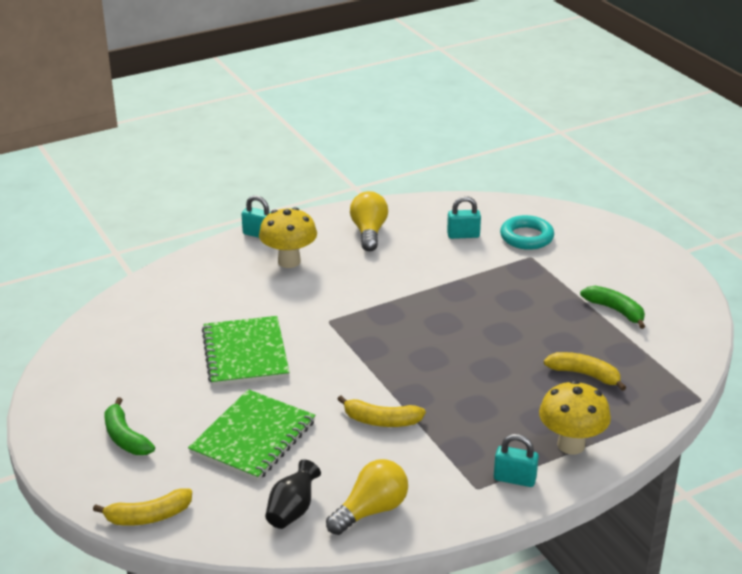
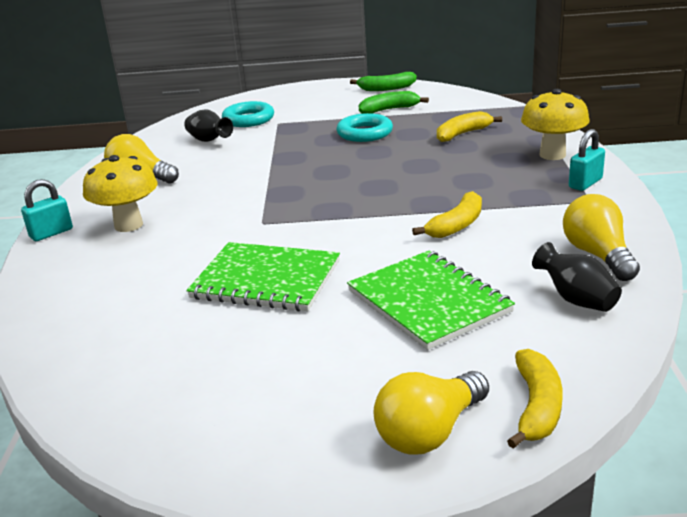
camera: 60 degrees left, 5 degrees down
green banana [104,397,155,455] -> green banana moved to [350,72,417,91]
turquoise padlock [447,196,481,239] -> black vase [184,109,233,142]
none -> turquoise ring [336,113,393,142]
none -> yellow light bulb [373,371,489,454]

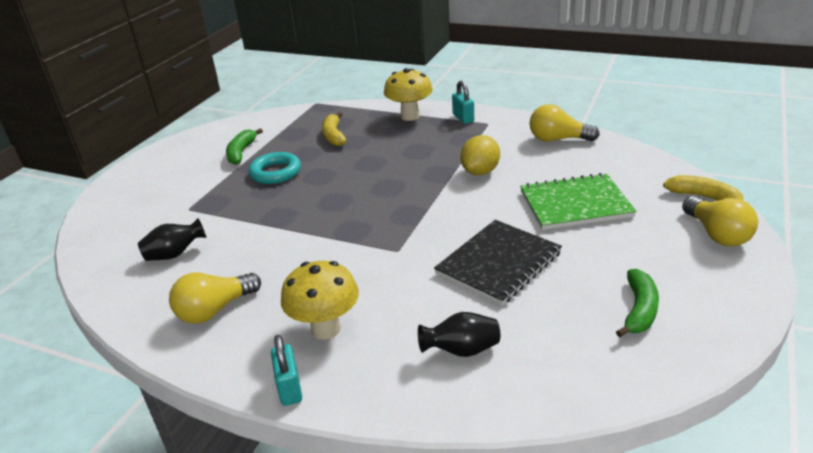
camera: 65 degrees left, 5 degrees up
green notebook [186,242,340,311] -> black notebook [434,220,562,305]
turquoise ring [222,101,274,127] -> none
green banana [350,72,417,91] -> green banana moved to [616,269,659,337]
yellow banana [412,191,482,238] -> yellow lemon [460,135,500,175]
black vase [532,242,622,312] -> black vase moved to [418,312,500,357]

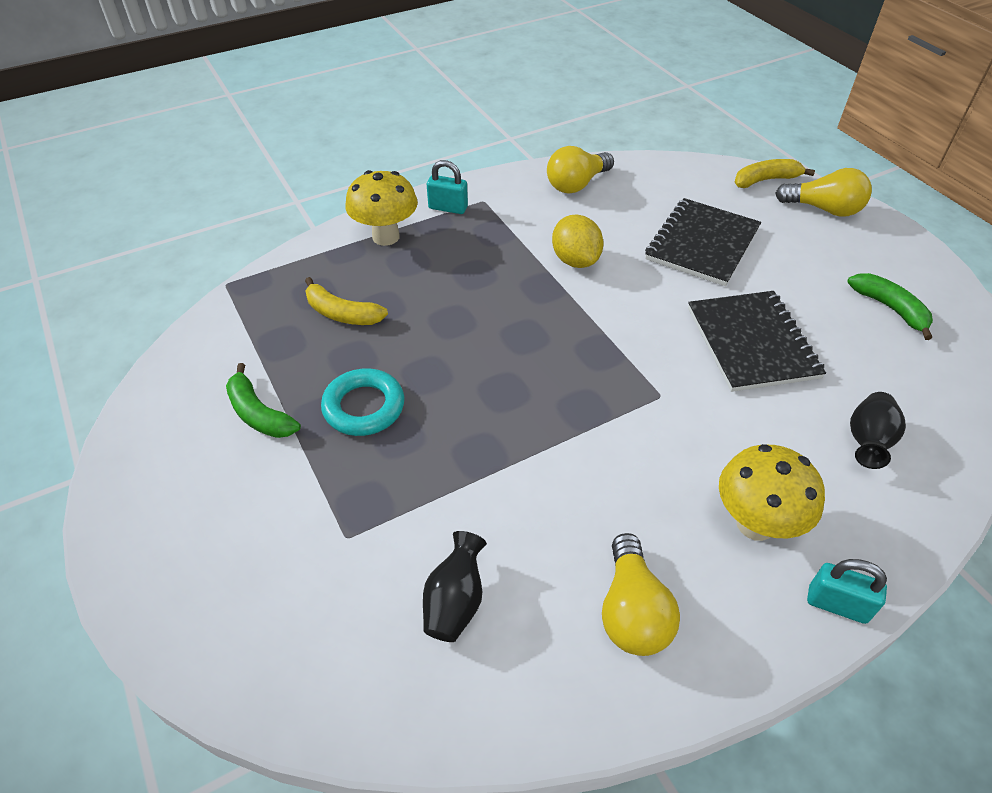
camera: 55 degrees left, 15 degrees up
green notebook [520,173,636,230] -> black notebook [645,198,761,286]

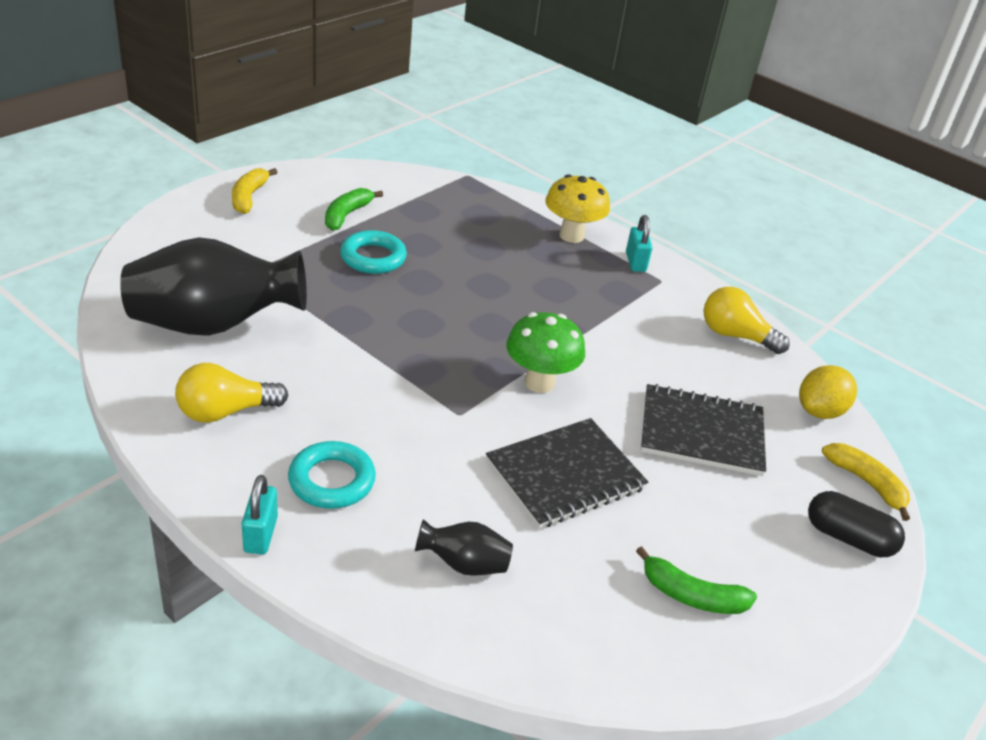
camera: 65 degrees right, 10 degrees down
yellow banana [305,277,388,325] -> yellow banana moved to [232,168,277,214]
black vase [423,531,487,642] -> black vase [120,237,307,336], size x2.25
yellow lemon [552,214,604,268] -> yellow lemon moved to [799,365,857,419]
yellow mushroom [719,444,825,541] -> turquoise ring [288,441,376,509]
yellow light bulb [775,168,872,217] -> black capsule [808,491,905,557]
green banana [847,273,933,340] -> green banana turned 75 degrees clockwise [636,546,757,614]
none -> green mushroom [506,312,585,393]

